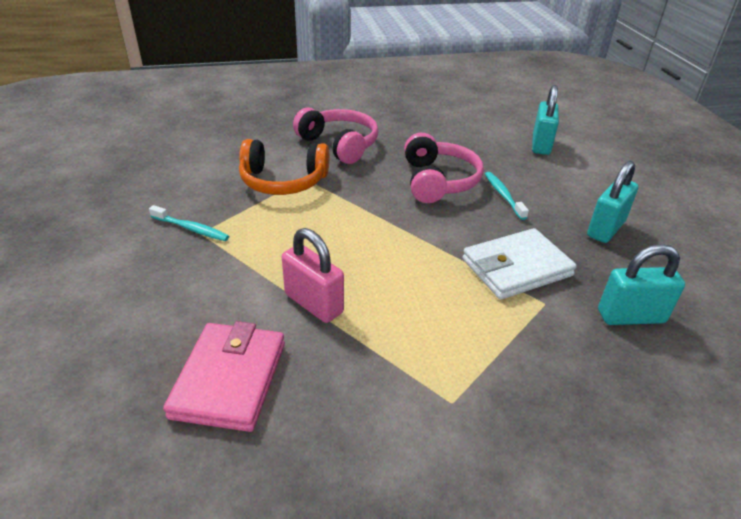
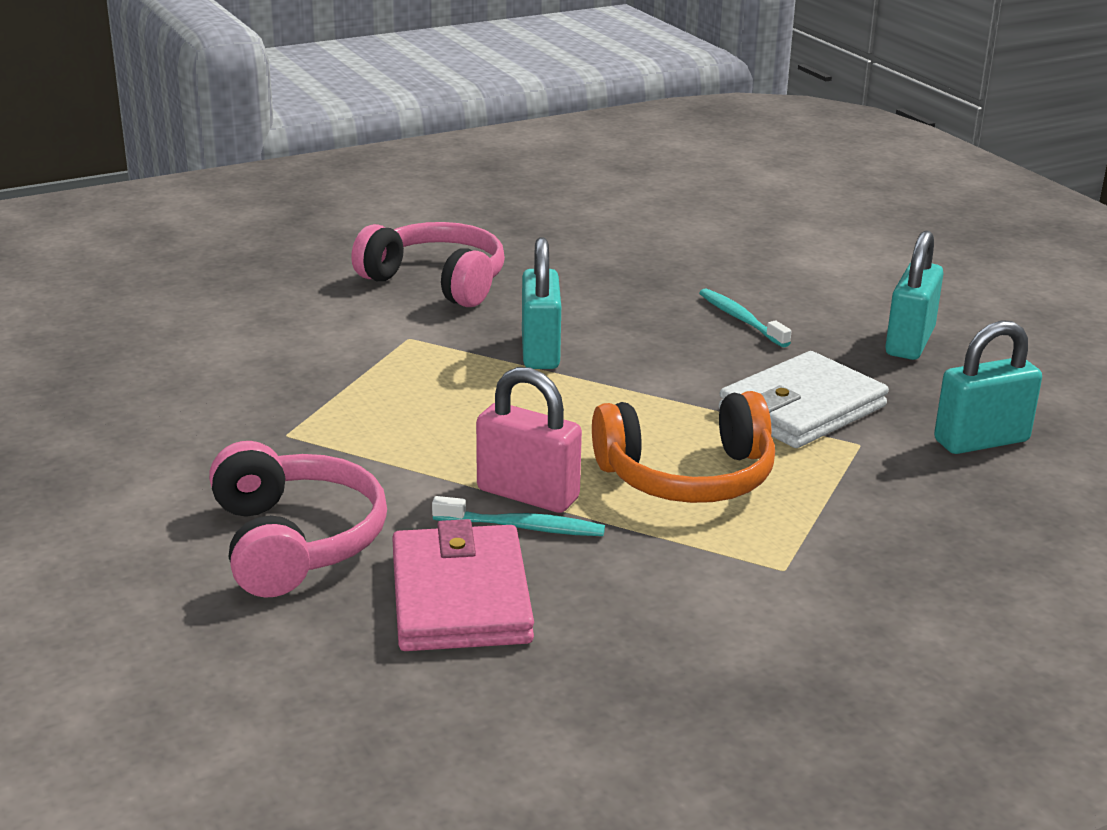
camera: 15 degrees left, 10 degrees down
turquoise toothbrush [149,205,229,241] -> turquoise toothbrush moved to [432,496,605,536]
orange headphones [239,139,329,195] -> orange headphones moved to [592,391,775,503]
pink headphones [404,132,484,203] -> pink headphones moved to [209,441,387,598]
turquoise padlock [532,85,559,155] -> turquoise padlock moved to [522,237,561,369]

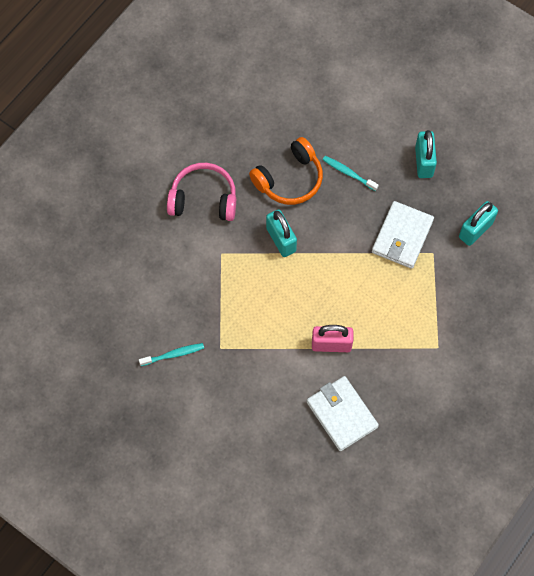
camera: 25 degrees left, 40 degrees up
pink headphones [209,441,387,598] -> none
pink wallet [392,519,534,651] -> white wallet [307,376,379,451]
turquoise toothbrush [432,496,605,536] -> turquoise toothbrush moved to [139,343,204,366]
orange headphones [592,391,775,503] -> orange headphones moved to [249,137,323,205]

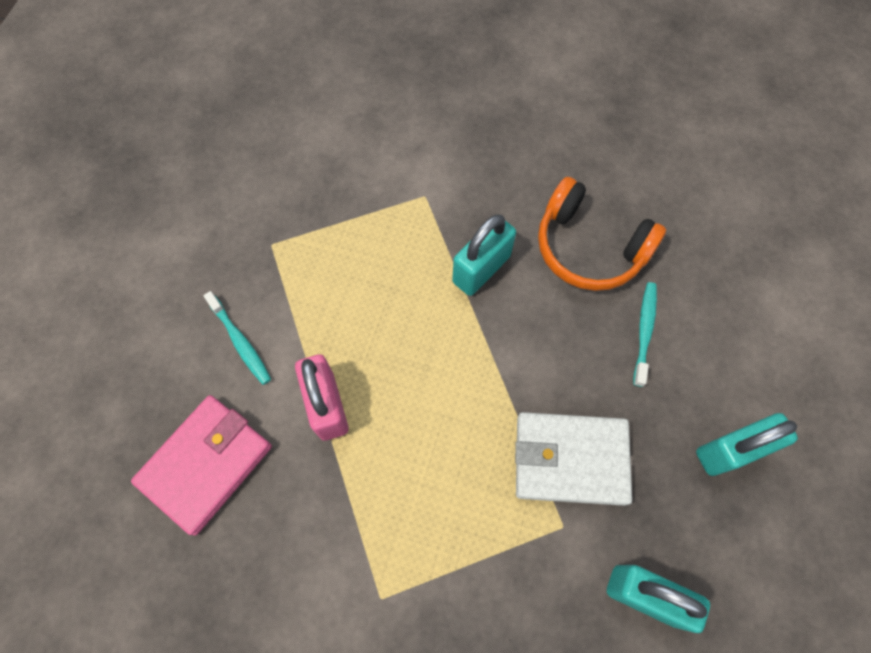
camera: 70 degrees right, 0 degrees up
turquoise toothbrush [139,343,204,366] -> turquoise toothbrush moved to [204,291,271,385]
pink headphones [167,163,236,221] -> none
white wallet [307,376,379,451] -> pink wallet [131,395,272,536]

